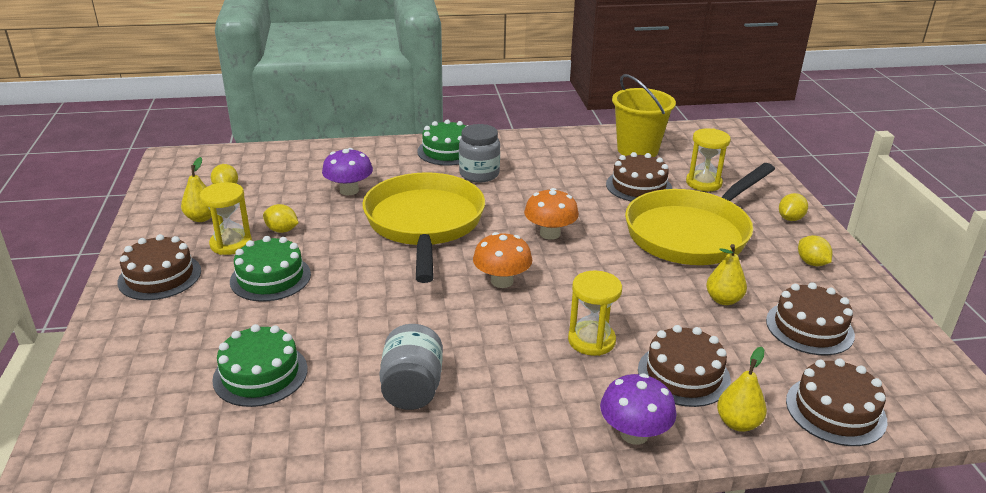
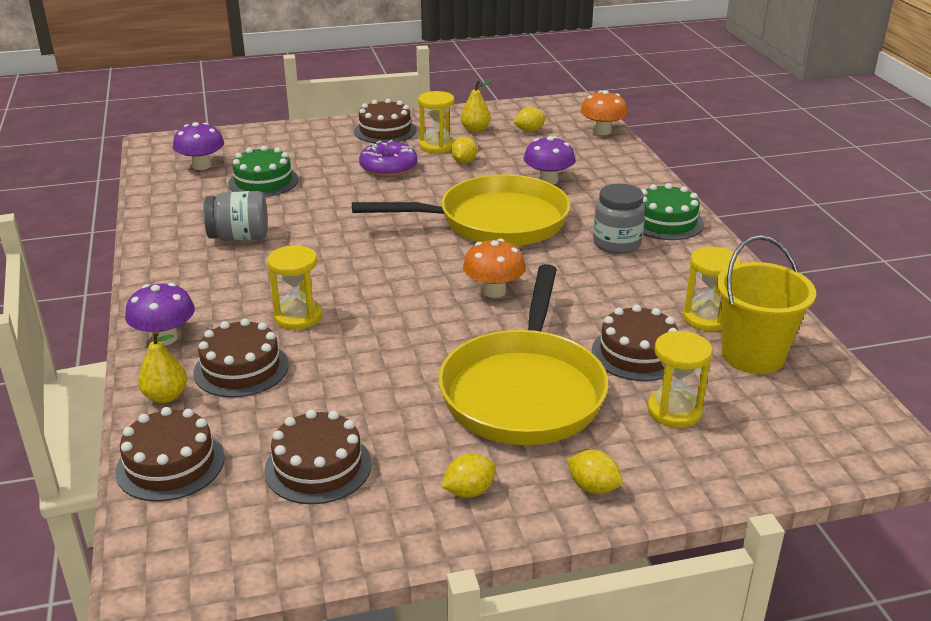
camera: 85 degrees right, 0 degrees up
green cake [230,236,311,301] -> purple donut [359,140,417,177]
orange mushroom [473,232,532,288] -> orange mushroom moved to [581,90,628,135]
yellow pan [625,163,775,265] -> yellow pan turned 120 degrees counterclockwise [438,264,608,445]
yellow pear [706,244,747,305] -> none
none -> purple mushroom [173,122,224,170]
none -> yellow hourglass [683,247,741,331]

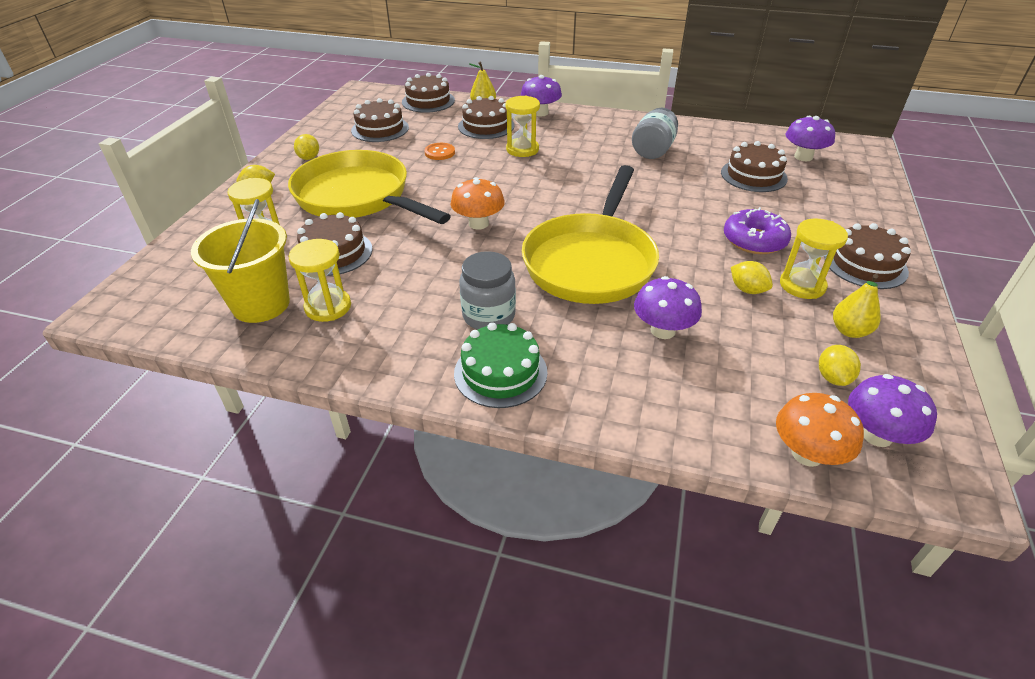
camera: 120 degrees right, 10 degrees up
green cake [228,146,299,197] -> brown cake [721,141,788,192]
none -> orange button [425,143,455,160]
none -> purple mushroom [848,374,937,447]

